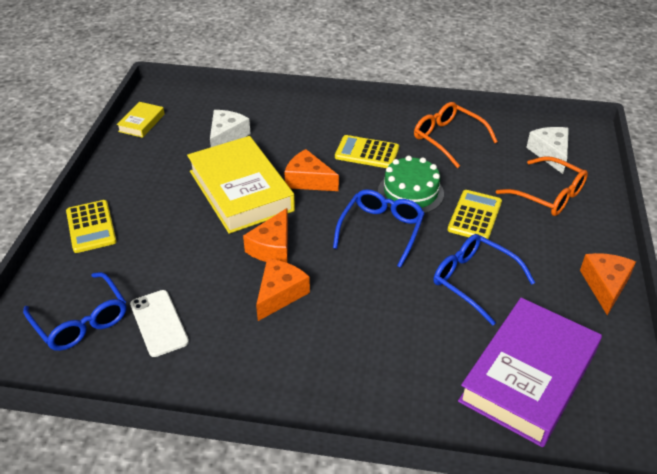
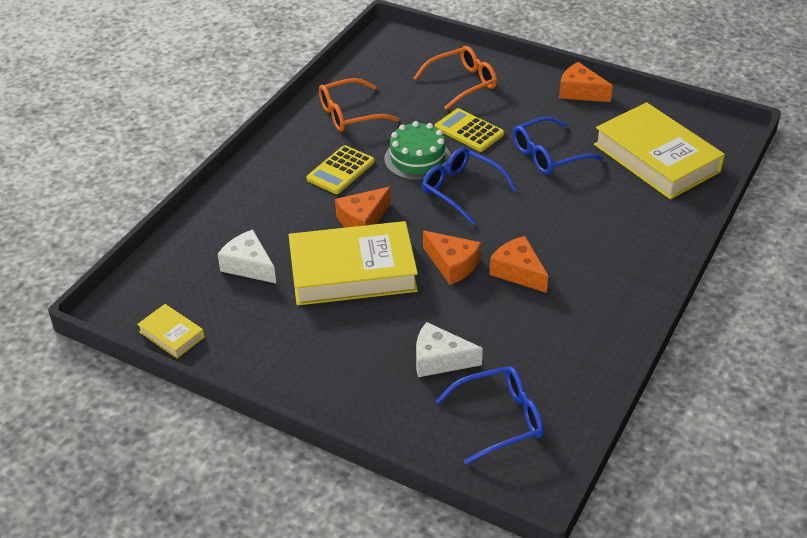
camera: 70 degrees left, 0 degrees up
yellow calculator [66,200,117,253] -> none
white phone [130,290,189,357] -> none
purple book [458,298,602,447] -> yellow book [594,102,725,199]
white cheese [526,127,569,174] -> white cheese moved to [416,322,483,377]

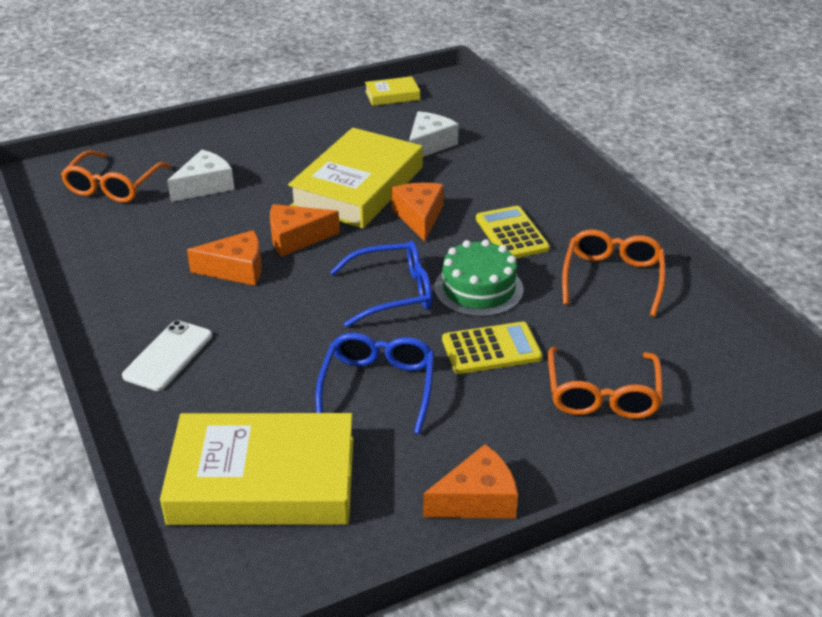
camera: 125 degrees right, 5 degrees down
white cheese [217,230,276,283] -> white cheese turned 45 degrees counterclockwise [409,111,459,157]
blue glasses [436,366,544,465] -> orange glasses [61,150,171,203]
none -> white phone [122,320,212,391]

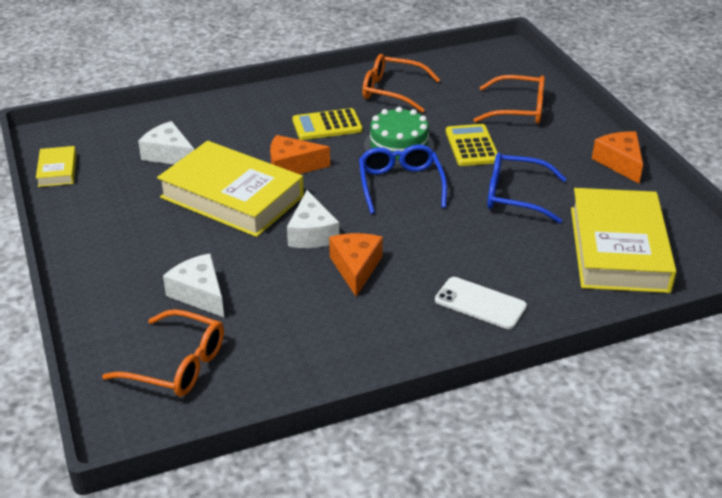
camera: 85 degrees left, 0 degrees up
orange cheese [270,204,340,257] -> white cheese [287,190,339,248]

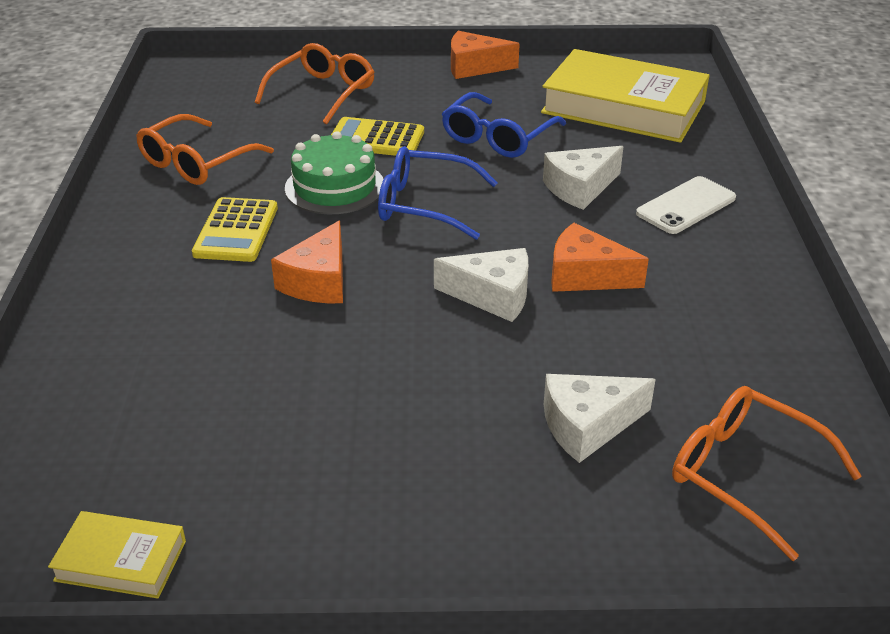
camera: 70 degrees left, 0 degrees up
orange glasses [102,309,224,397] -> orange glasses turned 90 degrees counterclockwise [672,386,862,561]
white cheese [138,121,194,164] -> white cheese moved to [543,146,624,210]
yellow book [157,141,304,237] -> none

